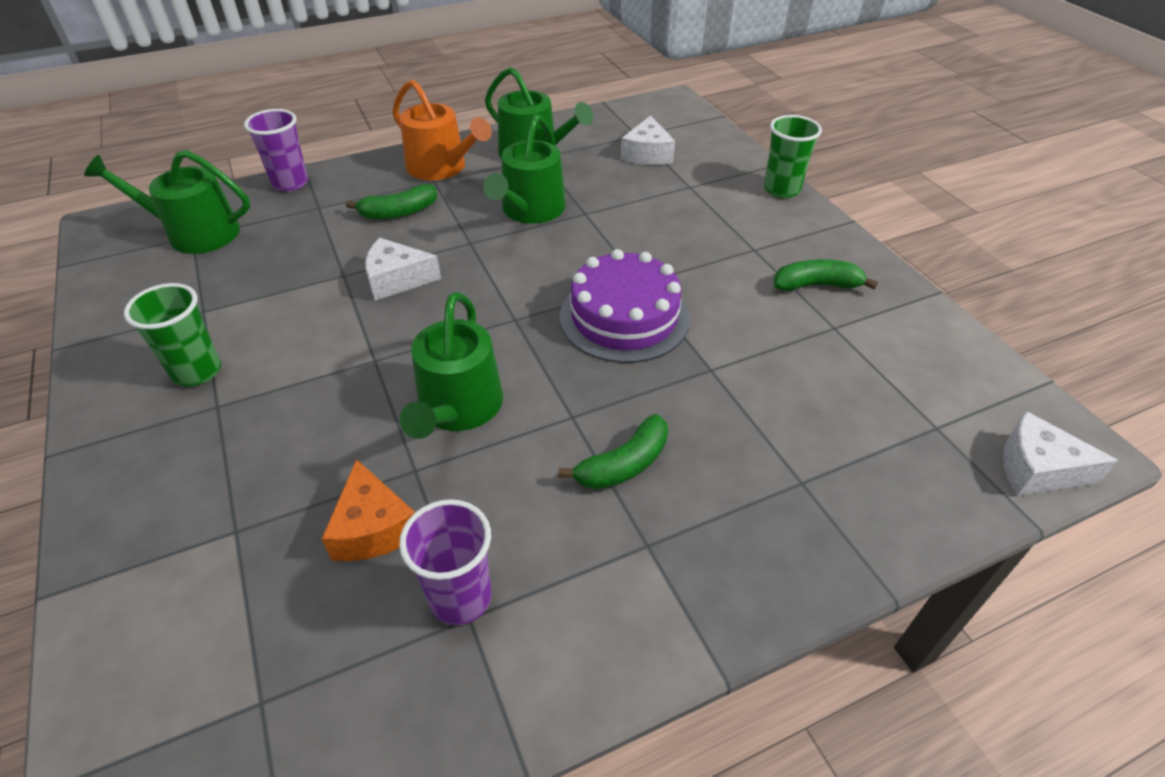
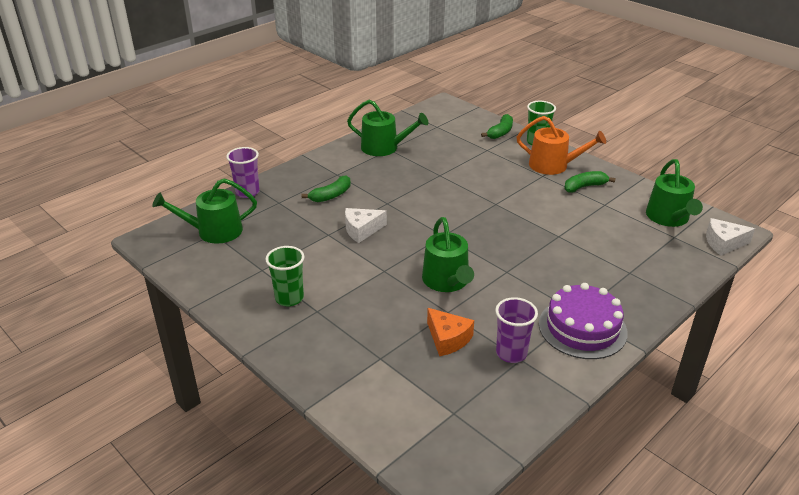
camera: 20 degrees left, 10 degrees down
orange watering can [392,80,492,181] -> orange watering can moved to [516,116,606,175]
green watering can [483,114,566,224] -> green watering can moved to [646,159,703,227]
green banana [558,414,668,490] -> green banana moved to [481,114,513,139]
purple cake [560,249,690,363] -> purple cake moved to [539,283,628,359]
white cheese [621,116,675,165] -> none

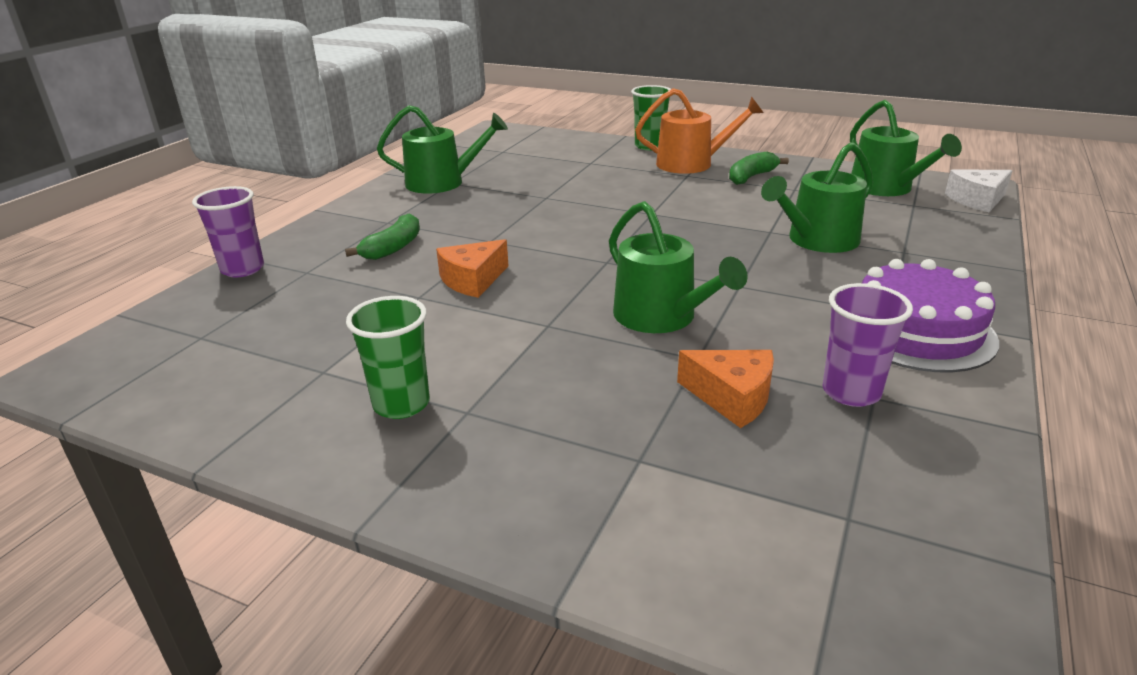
camera: 20 degrees left, 5 degrees down
green watering can [152,178,257,244] -> green watering can moved to [761,142,873,253]
white cheese [345,208,387,243] -> orange cheese [436,239,509,298]
green banana [481,114,513,139] -> none

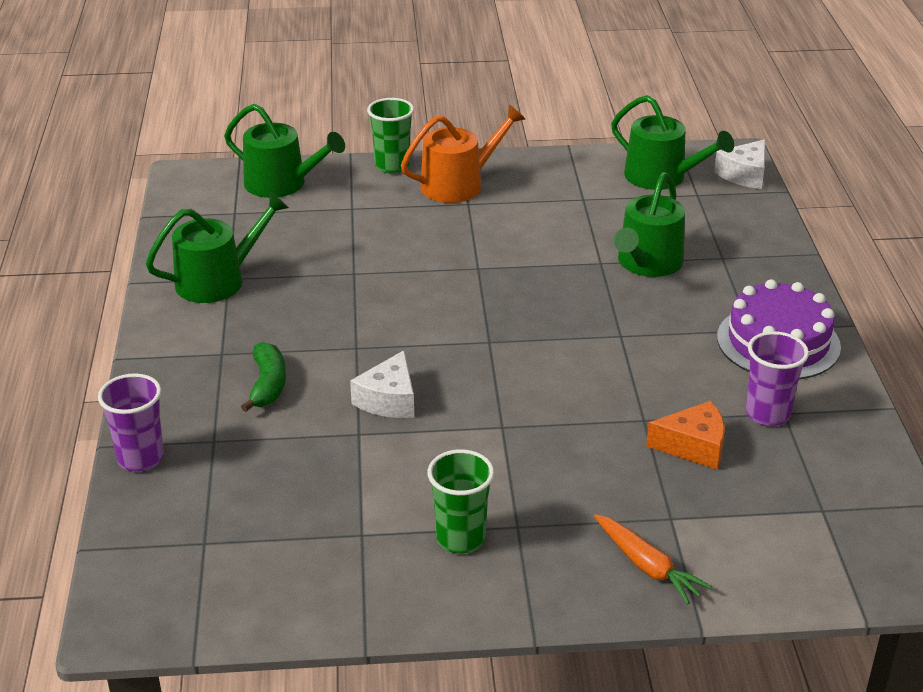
camera: 30 degrees left, 5 degrees up
orange cheese [436,239,509,298] -> white cheese [350,350,414,418]
green watering can [609,201,748,333] -> green watering can moved to [224,104,345,198]
green banana [729,152,789,185] -> none
none -> orange carrot [594,514,712,604]

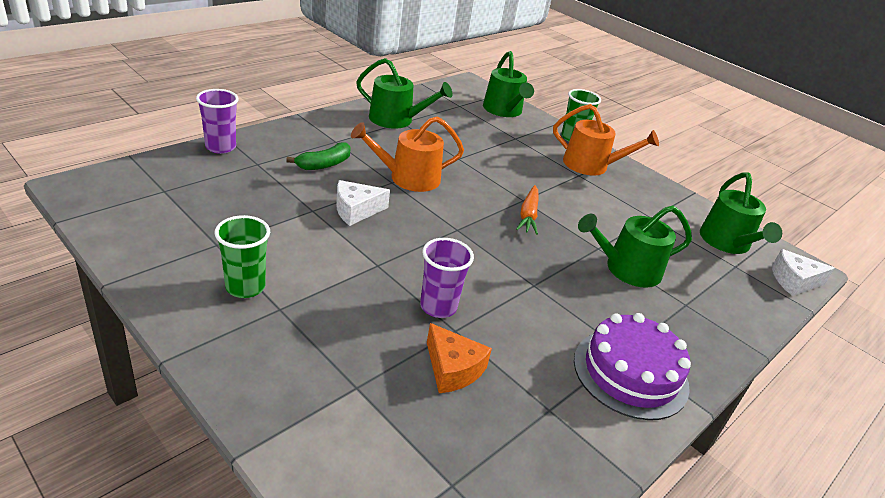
camera: 45 degrees right, 0 degrees up
orange carrot [594,514,712,604] -> orange carrot moved to [516,185,538,235]
purple cup [746,331,809,426] -> purple cup moved to [420,238,474,318]
none -> orange watering can [351,116,464,192]

